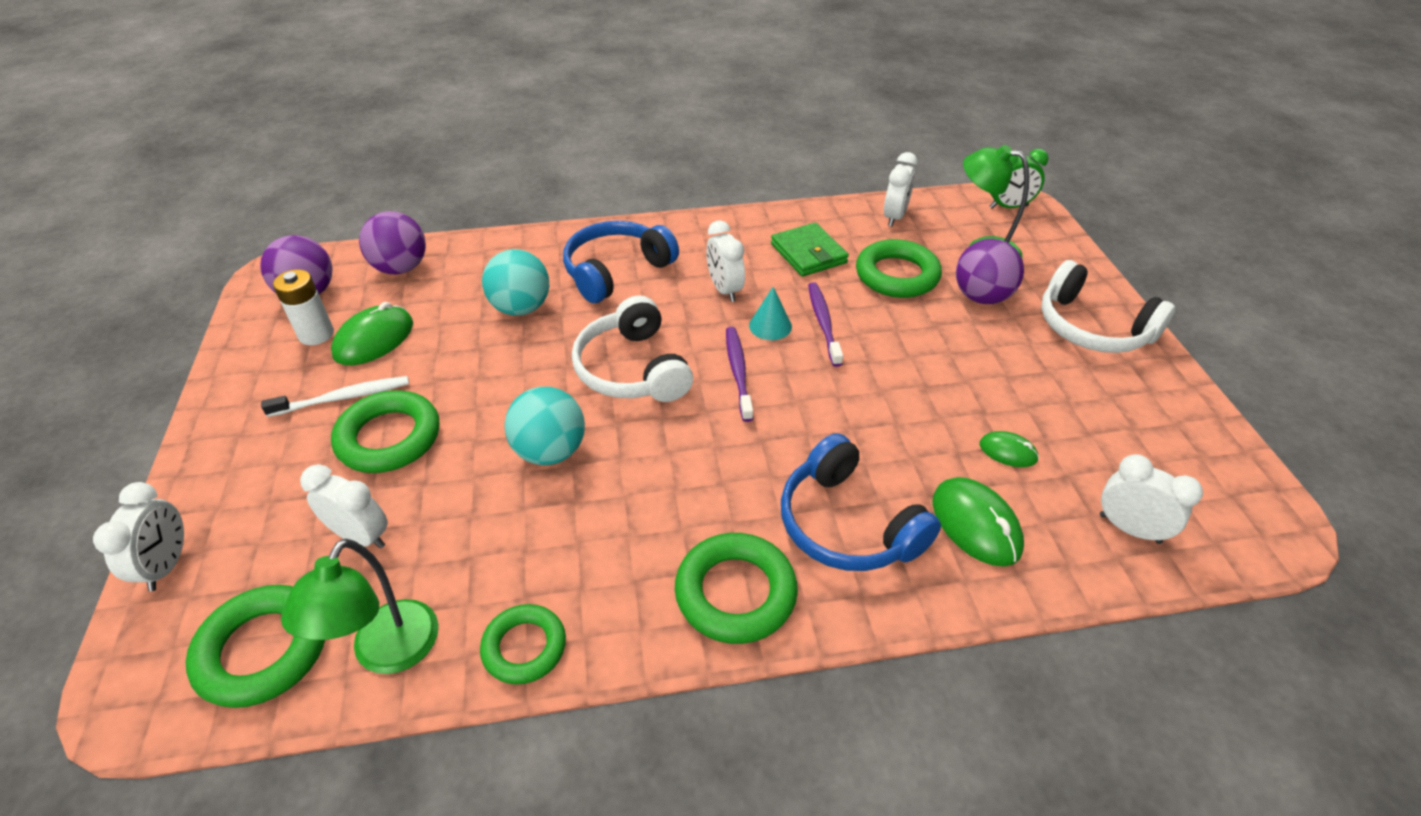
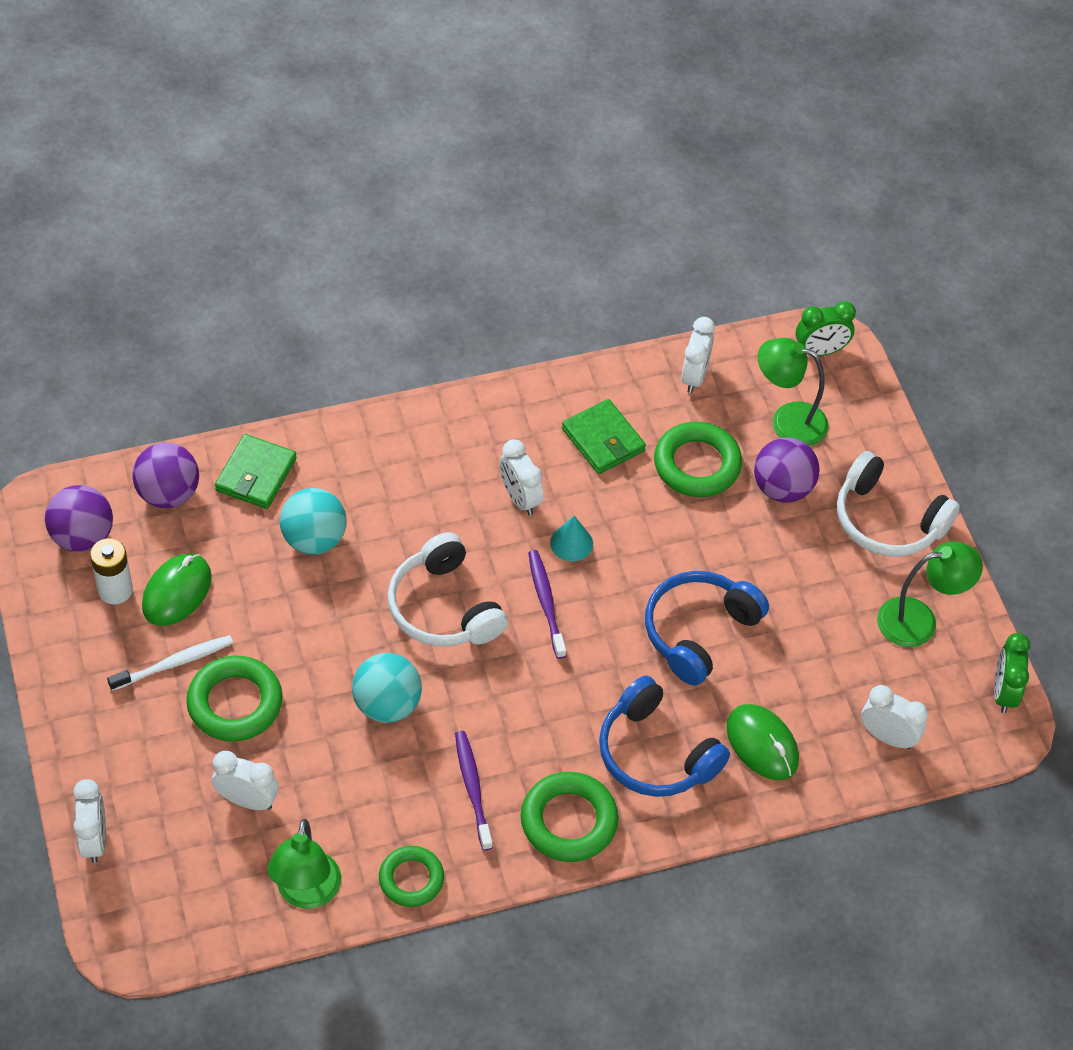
camera: 10 degrees left, 10 degrees up
green ring [186,585,325,708] -> none
blue headphones [563,221,679,303] -> blue headphones moved to [645,571,769,686]
purple toothbrush [808,282,843,367] -> purple toothbrush moved to [455,731,493,851]
green mouse [980,431,1039,467] -> none
none -> green wallet [215,434,297,509]
none -> green lamp [877,541,983,647]
none -> green clock [994,633,1030,713]

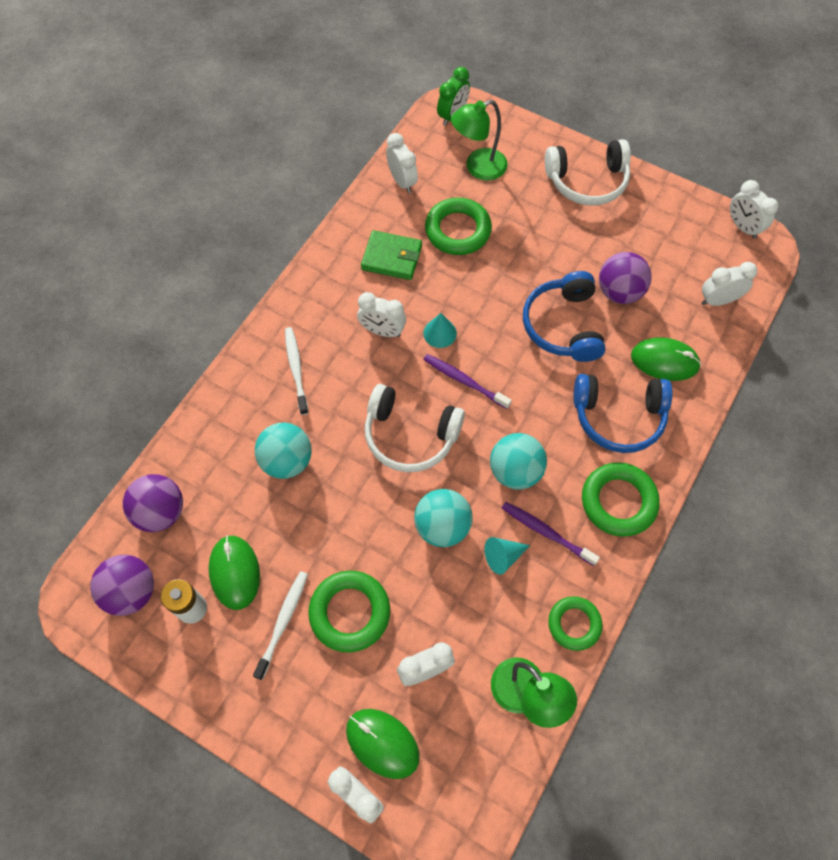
camera: 40 degrees left, 10 degrees up
green wallet [215,434,297,509] -> none
purple ball [754,438,820,502] -> purple ball moved to [599,252,652,304]
green lamp [877,541,983,647] -> none
green clock [994,633,1030,713] -> white clock [730,180,779,239]
none -> white toothbrush [285,327,308,415]
none -> green mouse [346,709,420,779]
none -> turquoise cone [484,537,530,575]
none -> turquoise ball [490,433,547,489]

